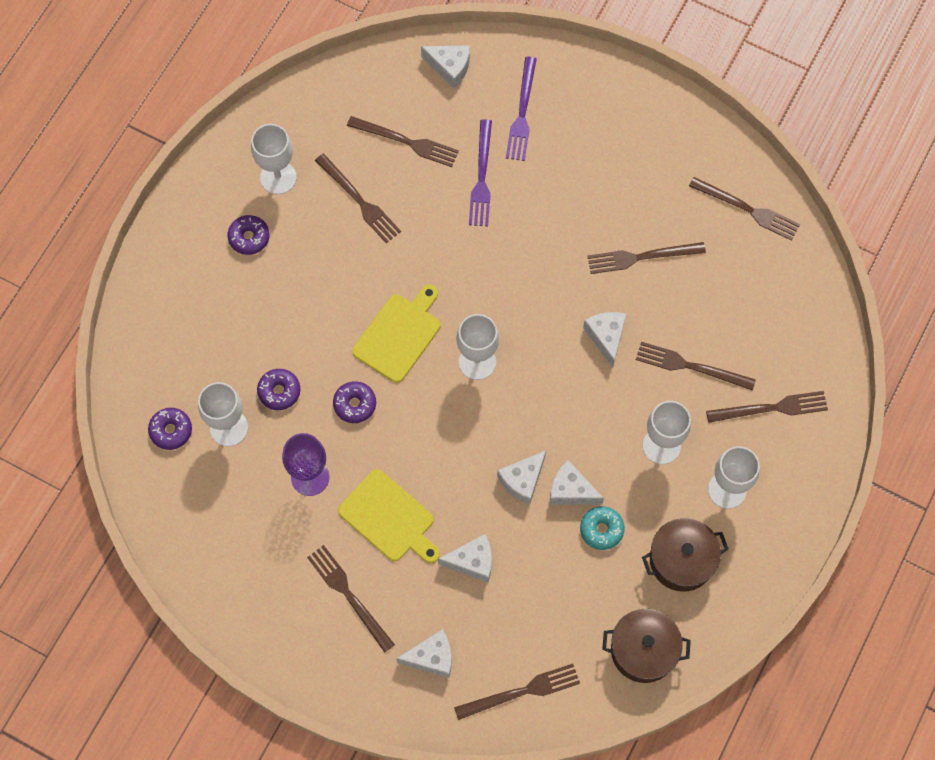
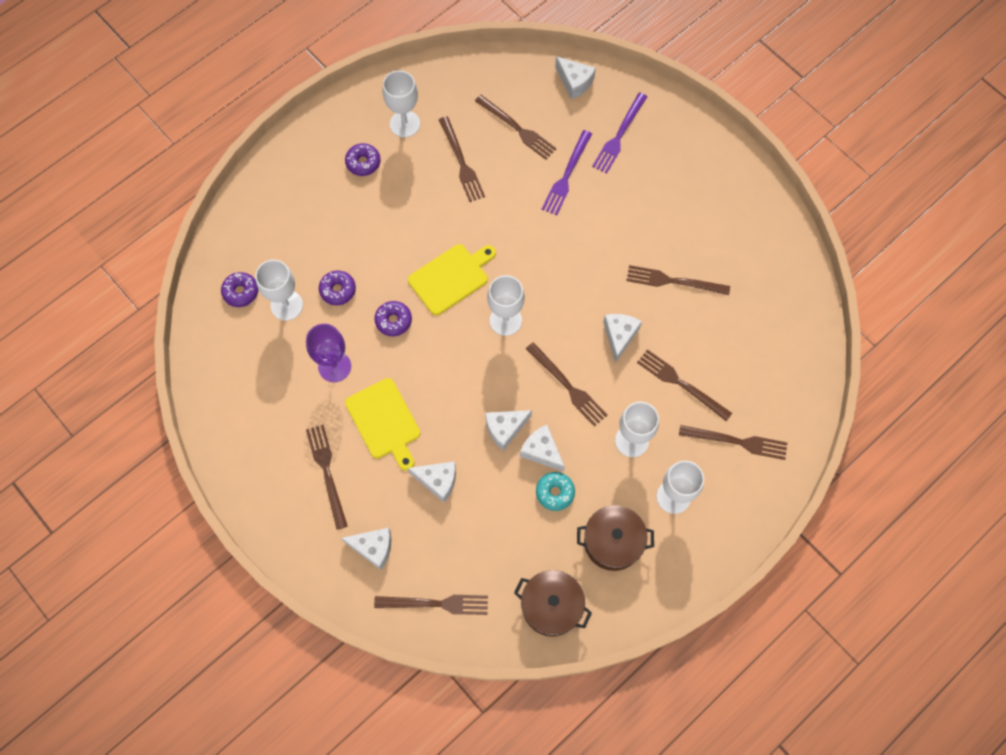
camera: 20 degrees right, 0 degrees up
brown fork [689,177,800,241] -> brown fork moved to [526,342,607,427]

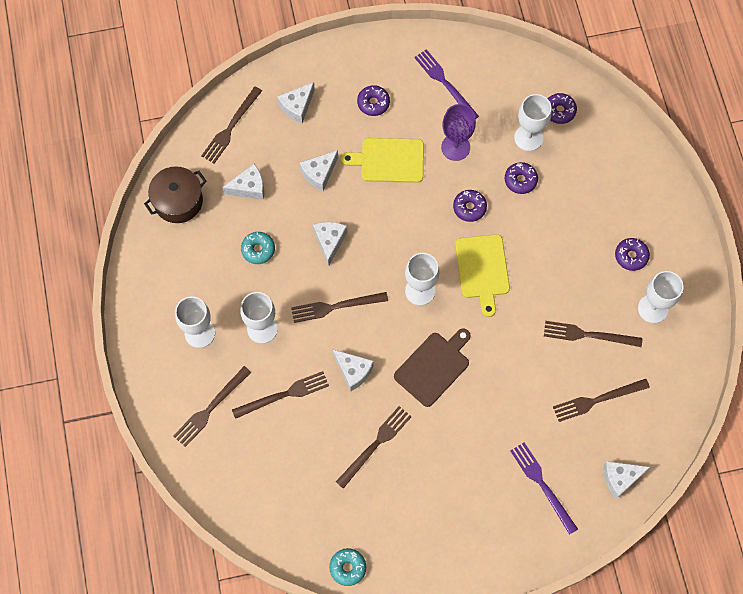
camera: 120 degrees right, 0 degrees up
brown fork [306,425,348,530] -> purple donut [357,85,390,116]
white cheese [520,425,565,472] -> white cheese moved to [222,164,264,200]
purple fork [542,130,592,216] -> purple fork moved to [414,49,479,119]
brown pot [577,505,654,571] -> none
none -> turquoise donut [329,548,366,586]
none -> brown cutting board [394,328,470,407]

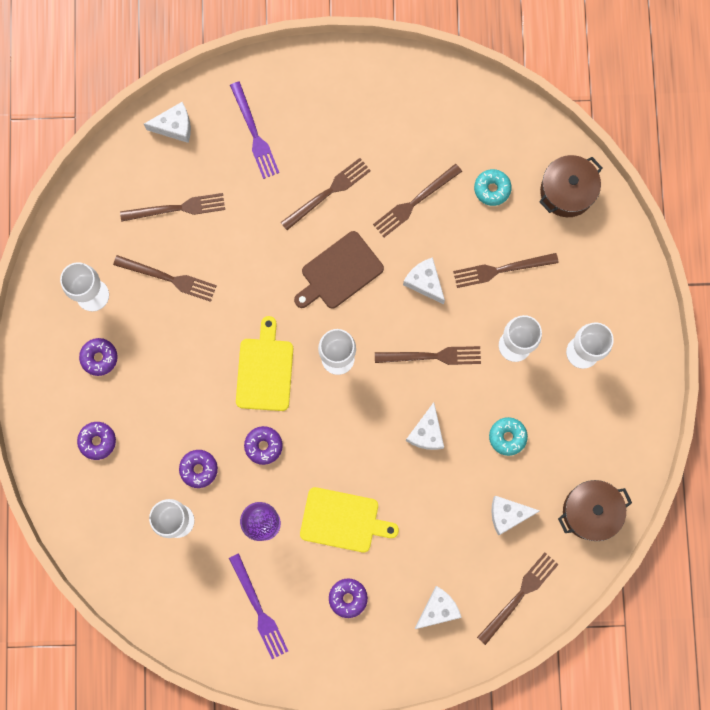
camera: 170 degrees left, 10 degrees up
brown fork [173,366,251,447] -> brown fork moved to [281,158,371,230]
white cheese [300,150,338,191] -> none
turquoise donut [329,548,366,586] -> turquoise donut moved to [474,169,512,206]
purple donut [548,93,577,124] -> purple donut moved to [77,422,116,460]
none -> brown pot [539,155,602,217]

